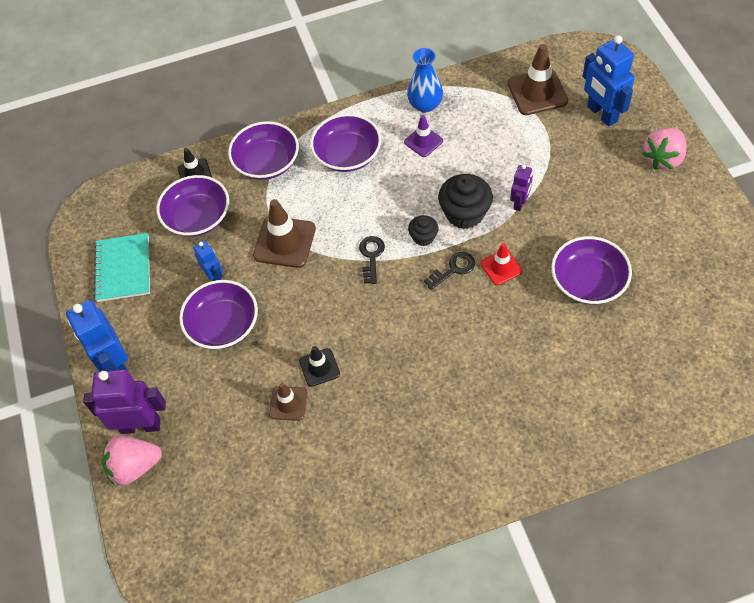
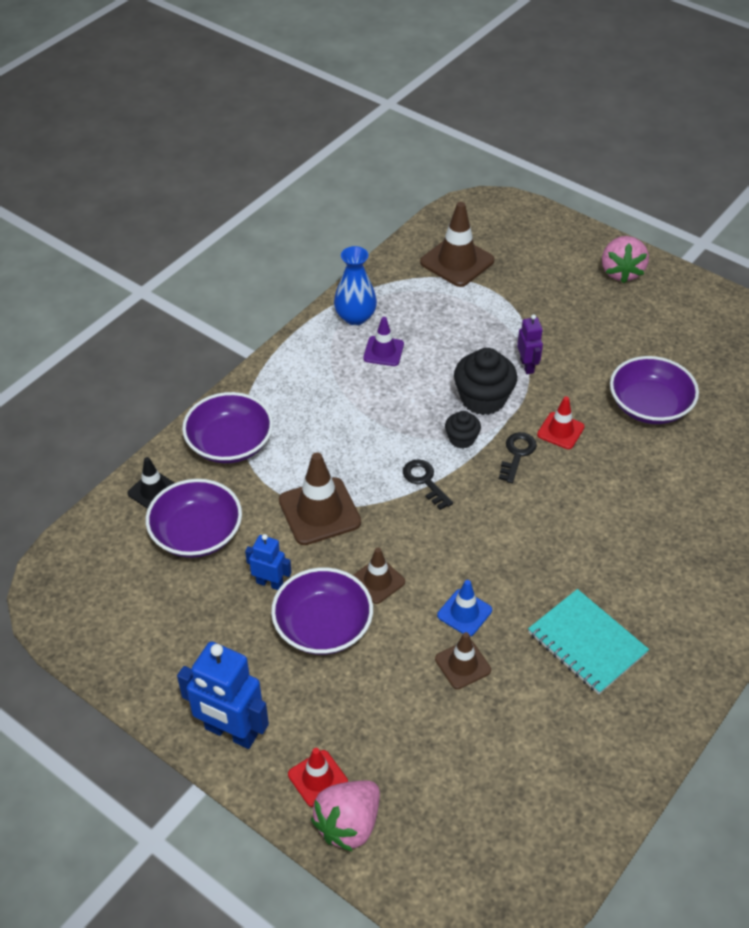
camera: 40 degrees left, 10 degrees down
purple robot [83,369,166,434] -> red traffic cone [288,748,348,807]
turquoise notebook [94,233,150,302] -> turquoise notebook moved to [528,589,649,694]
black traffic cone [299,346,340,387] -> blue traffic cone [437,580,492,636]
purple bowl [310,114,381,172] -> none
blue robot [583,35,635,127] -> none
none -> brown traffic cone [353,548,405,604]

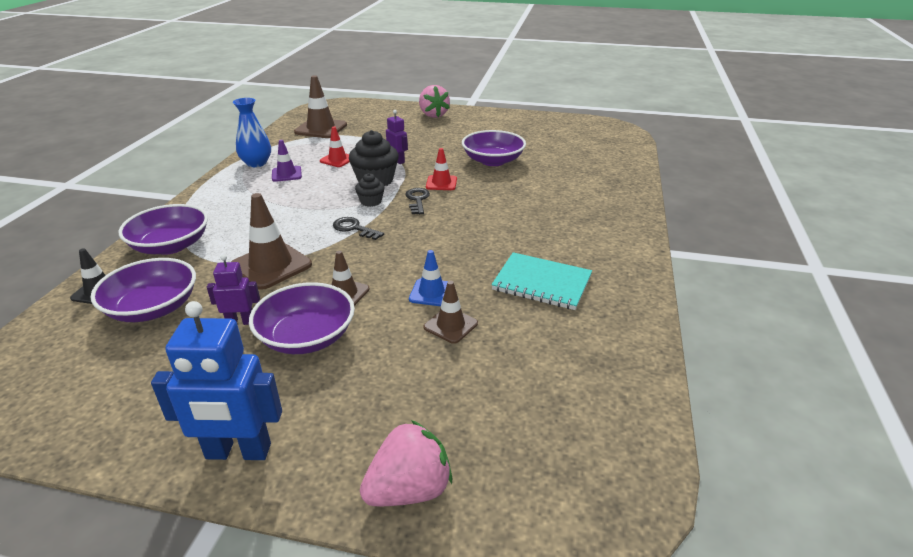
camera: 25 degrees left, 15 degrees down
blue robot [245,534,291,590] -> purple robot [207,254,260,325]
red traffic cone [288,748,348,807] -> red traffic cone moved to [320,127,350,167]
pink strawberry [311,781,380,852] -> pink strawberry turned 135 degrees counterclockwise [360,420,452,506]

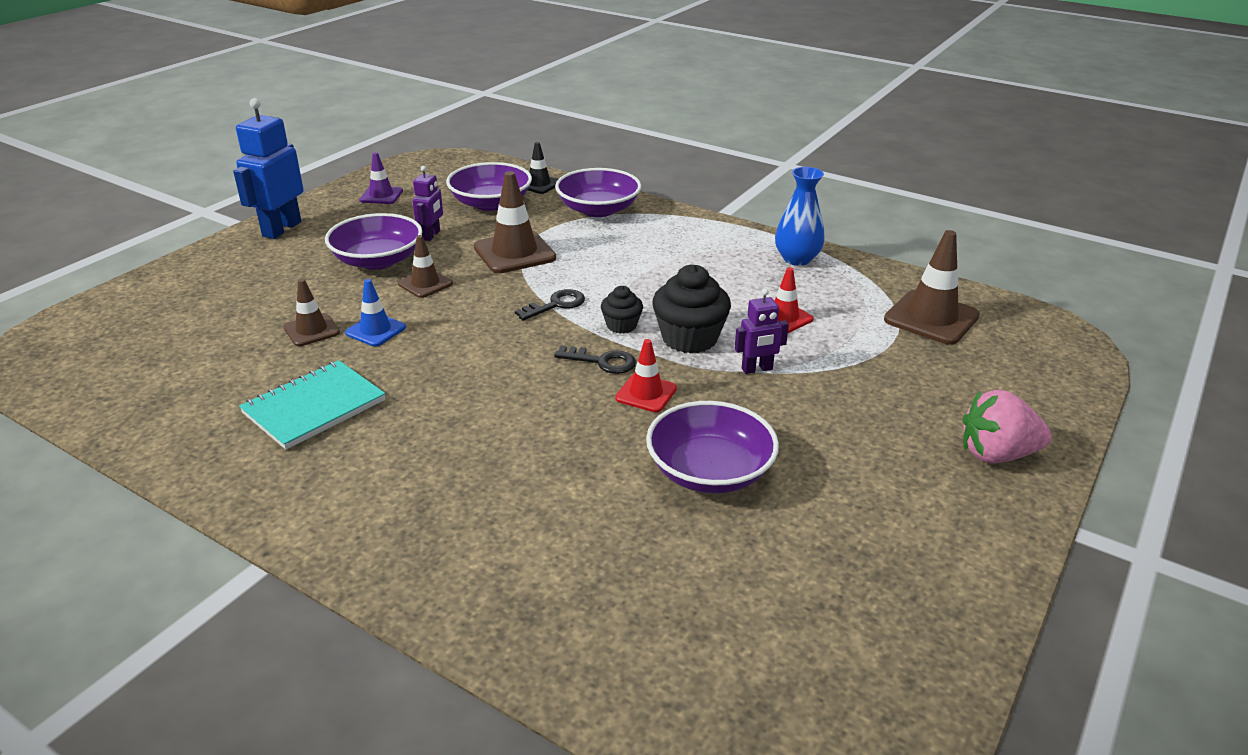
camera: 110 degrees right, 0 degrees up
purple traffic cone [272,140,302,182] -> purple traffic cone moved to [359,152,403,204]
pink strawberry [360,420,452,506] -> none

